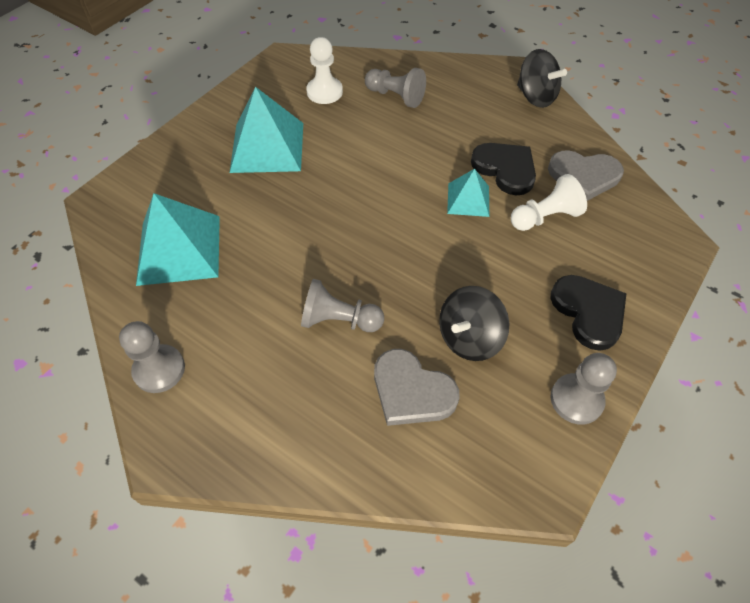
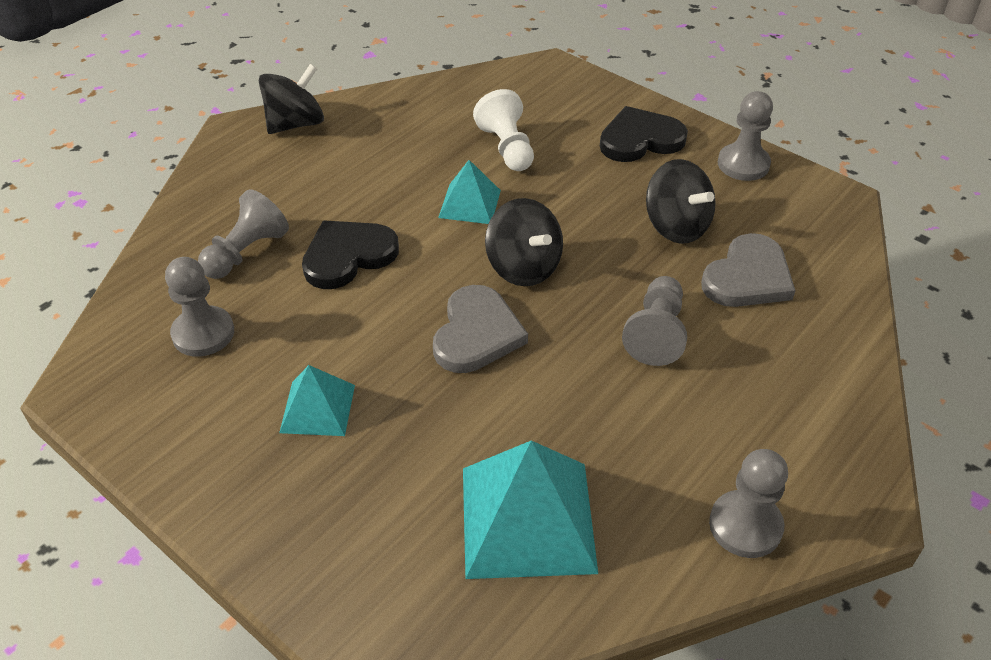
camera: 85 degrees left, 10 degrees down
turquoise pyramid [230,87,303,173] -> turquoise pyramid [279,365,355,436], size x0.56
white pawn [306,37,343,104] -> grey pawn [165,257,234,357]
black heart [471,143,536,195] -> black heart moved to [302,220,399,289]
grey heart [548,150,624,201] -> grey heart moved to [433,285,528,373]
none -> black spinning top [485,198,563,286]

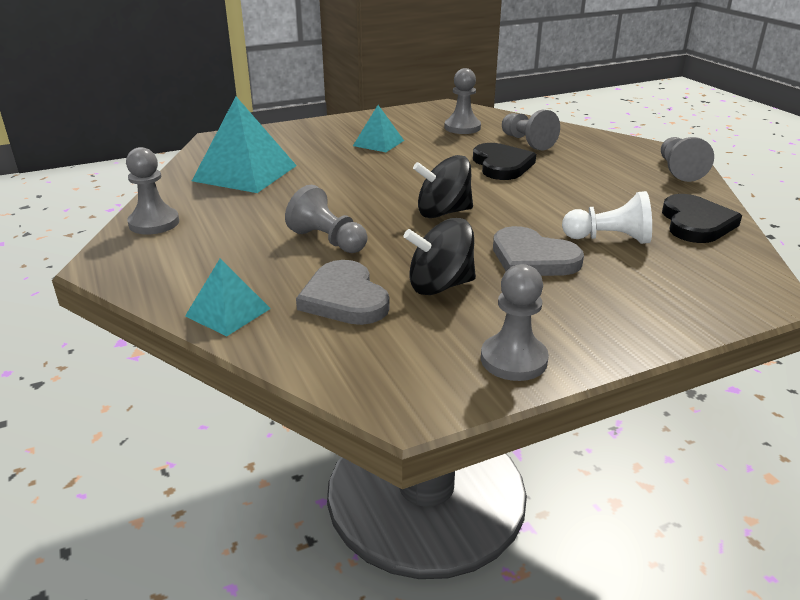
camera: 115 degrees right, 15 degrees down
black spinning top [259,64,324,134] -> grey pawn [661,137,714,182]
grey heart [433,285,528,373] -> grey heart moved to [493,226,584,276]
turquoise pyramid [438,160,501,224] -> turquoise pyramid moved to [185,259,271,336]
black heart [600,106,688,162] -> black heart moved to [662,194,742,243]

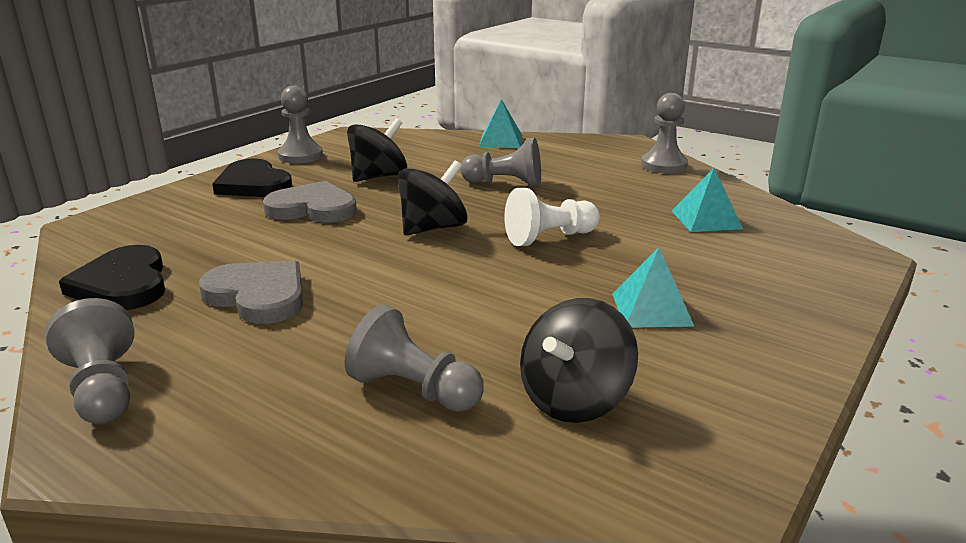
camera: 150 degrees right, 5 degrees down
turquoise pyramid [192,97,297,193] -> turquoise pyramid [672,168,743,232], size x0.56
grey heart [296,260,390,325] -> grey heart moved to [199,260,303,324]
grey pawn [445,68,481,134] -> black spinning top [520,298,638,423]
black heart [473,143,536,180] -> black heart moved to [212,158,292,197]
white pawn [562,191,652,244] -> white pawn moved to [504,188,600,246]

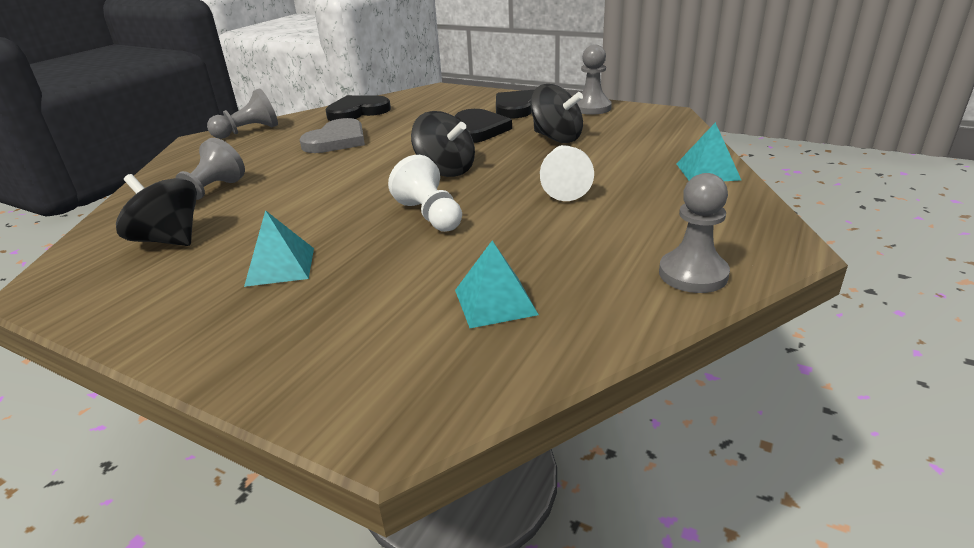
camera: 85 degrees right, 5 degrees up
grey heart [263,181,357,223] -> black heart [454,109,512,143]
grey pawn [460,138,541,187] -> white pawn [540,145,594,201]

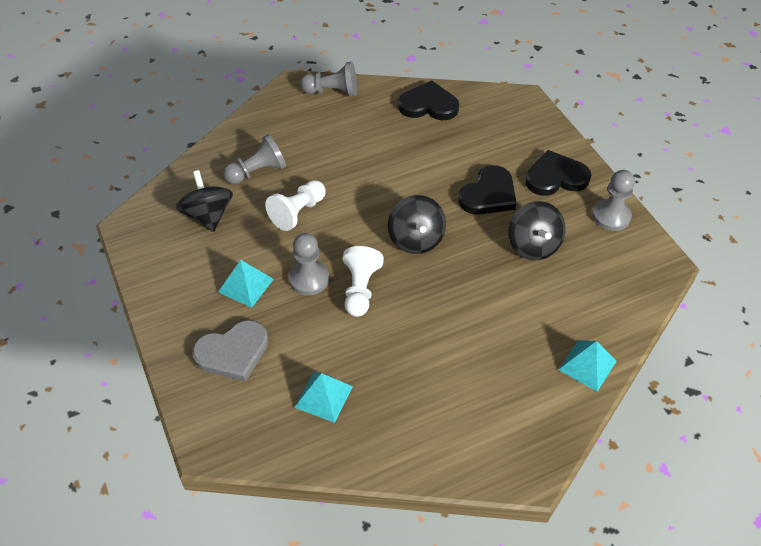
camera: 35 degrees right, 20 degrees up
grey heart [300,118,365,153] -> grey heart moved to [192,320,269,382]
white pawn [540,145,594,201] -> white pawn moved to [265,180,326,231]
grey pawn [659,173,730,293] -> grey pawn moved to [288,233,329,296]

